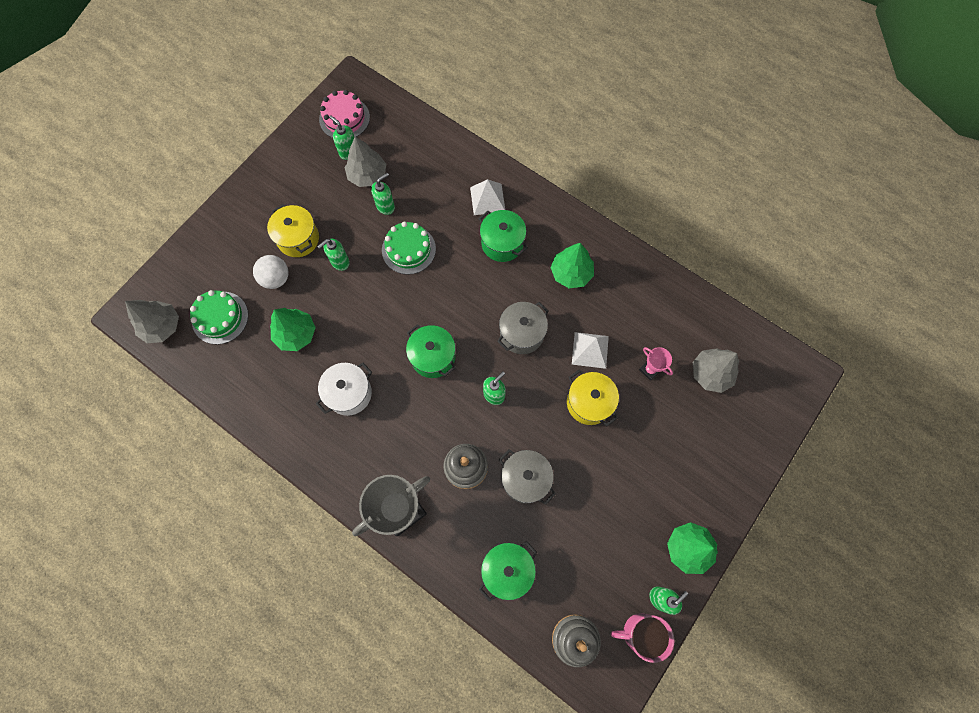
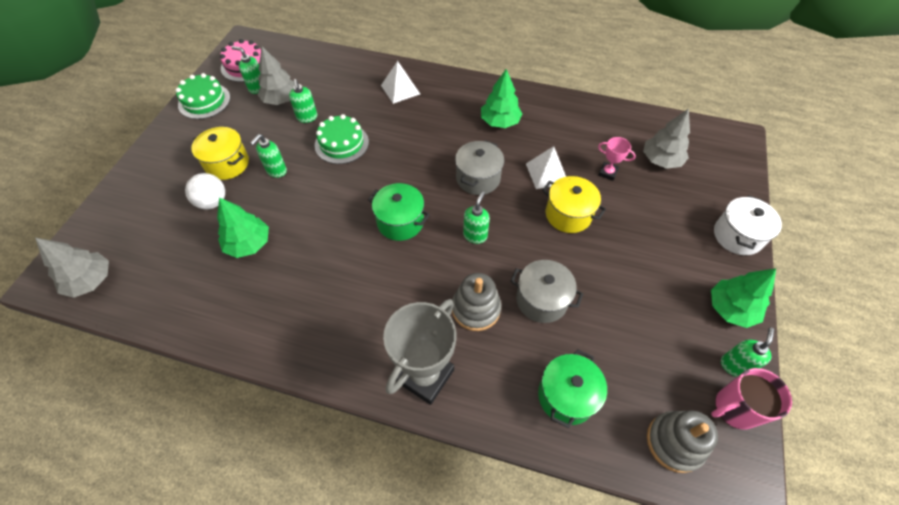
camera: 20 degrees left, 15 degrees down
green cake [190,290,248,345] -> green cake moved to [176,73,230,119]
white pot [316,363,372,416] -> white pot moved to [714,195,782,255]
green soap dispenser [371,173,395,215] -> green soap dispenser turned 135 degrees clockwise [289,79,317,123]
green pot [479,210,528,262] -> none

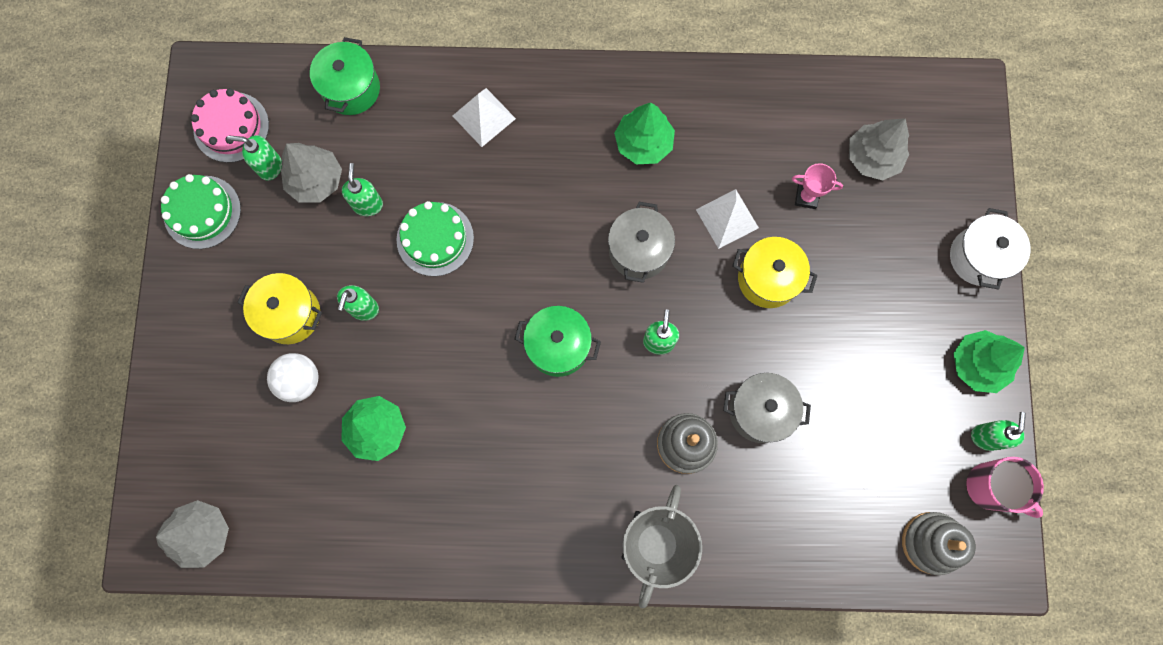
camera: 15 degrees left, 20 degrees up
green soap dispenser [289,79,317,123] -> green soap dispenser turned 150 degrees counterclockwise [342,163,383,216]
green pot [538,349,607,428] -> green pot moved to [310,37,380,115]
pink mug [711,368,792,430] -> pink mug turned 105 degrees counterclockwise [966,457,1044,518]

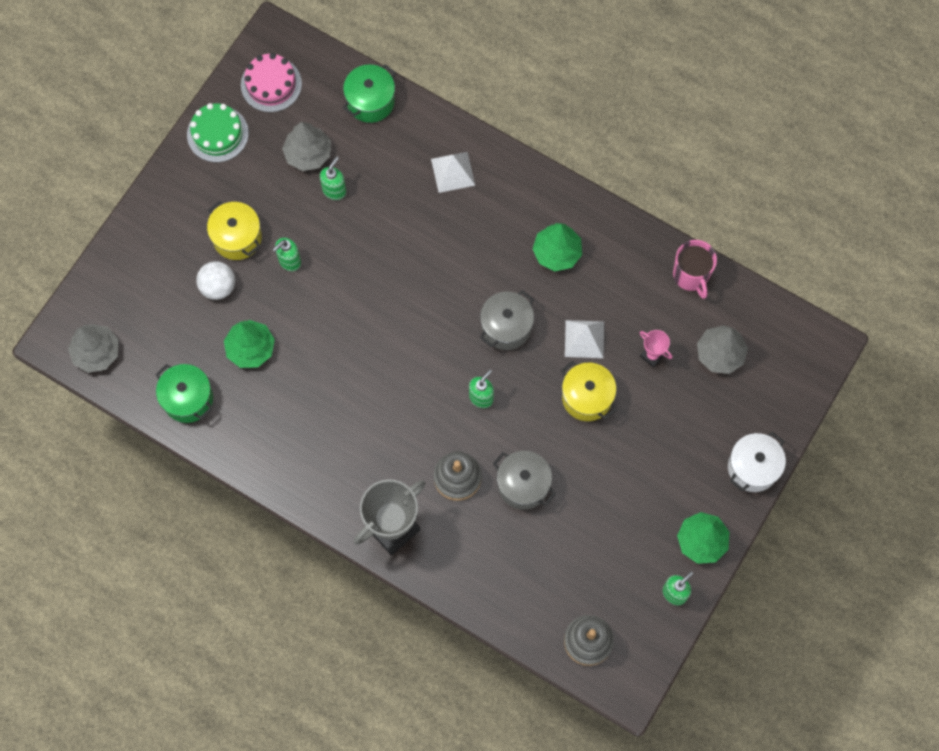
camera: 30 degrees right, 5 degrees down
green soap dispenser [227,135,282,180] -> none
green cake [397,201,474,276] -> none
green pot [515,306,601,377] -> green pot moved to [156,364,213,423]
pink mug [966,457,1044,518] -> pink mug moved to [673,240,717,299]

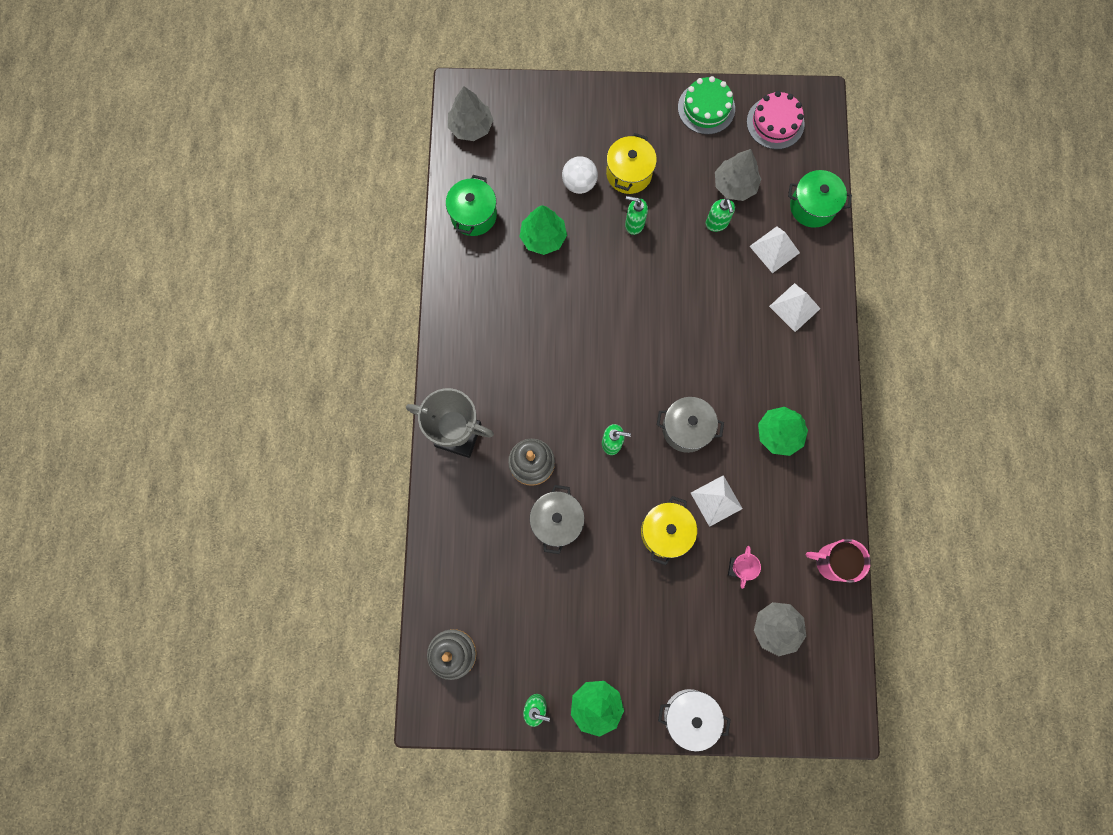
camera: 60 degrees right, 5 degrees up
green soap dispenser [320,156,346,200] -> green soap dispenser turned 75 degrees clockwise [706,198,735,232]
pink mug [673,240,717,299] -> pink mug turned 60 degrees clockwise [806,539,871,583]
none -> white pyramid [749,226,800,273]

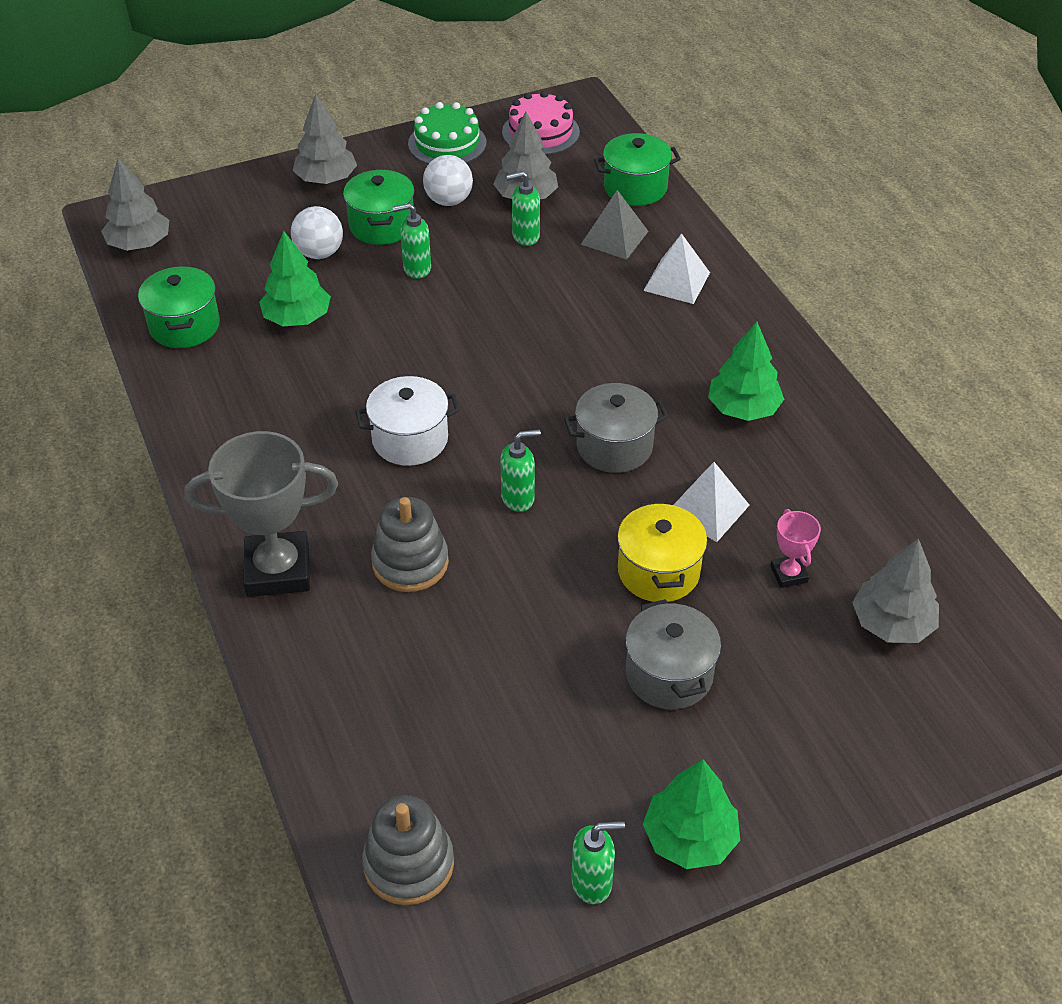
camera: 25 degrees left, 30 degrees down
grey pot [530,485,585,554] -> grey pot moved to [626,599,721,709]
yellow pot [606,133,657,194] -> green pot [343,170,414,245]
white pot [658,689,731,751] -> white pot moved to [355,376,460,466]
green soap dispenser [706,198,735,232] -> green soap dispenser turned 120 degrees clockwise [506,171,540,246]
white pyramid [749,226,800,273] -> grey pyramid [581,190,648,260]
pink mug [806,539,871,583] -> none
none -> grey tree [293,94,357,184]
none -> white ball [423,155,473,206]

